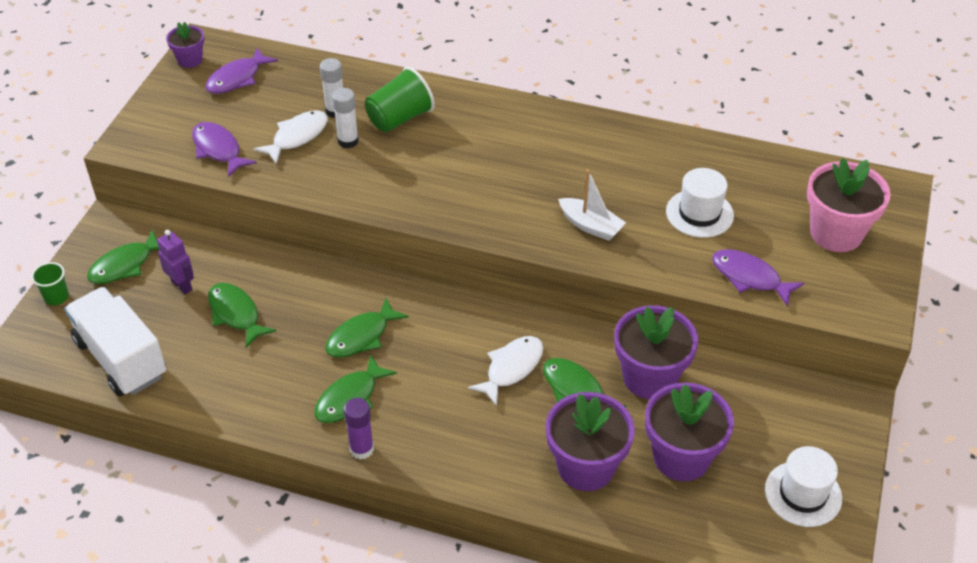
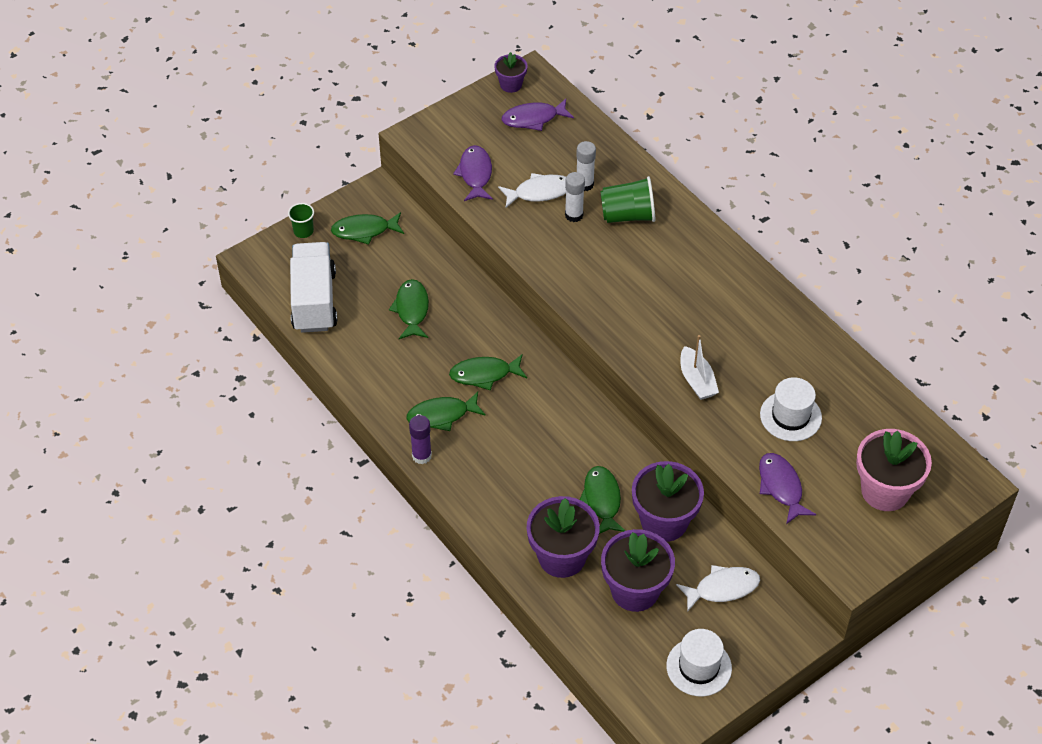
camera: 35 degrees right, 5 degrees up
purple robot [157,230,194,294] -> none
white fish [468,336,543,406] -> white fish moved to [676,565,760,612]

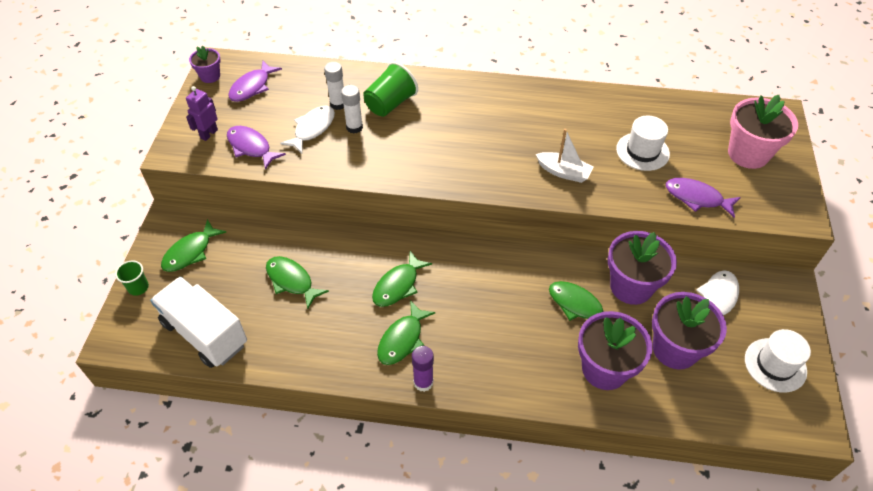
camera: 45 degrees left, 0 degrees up
none -> purple robot [186,86,218,141]

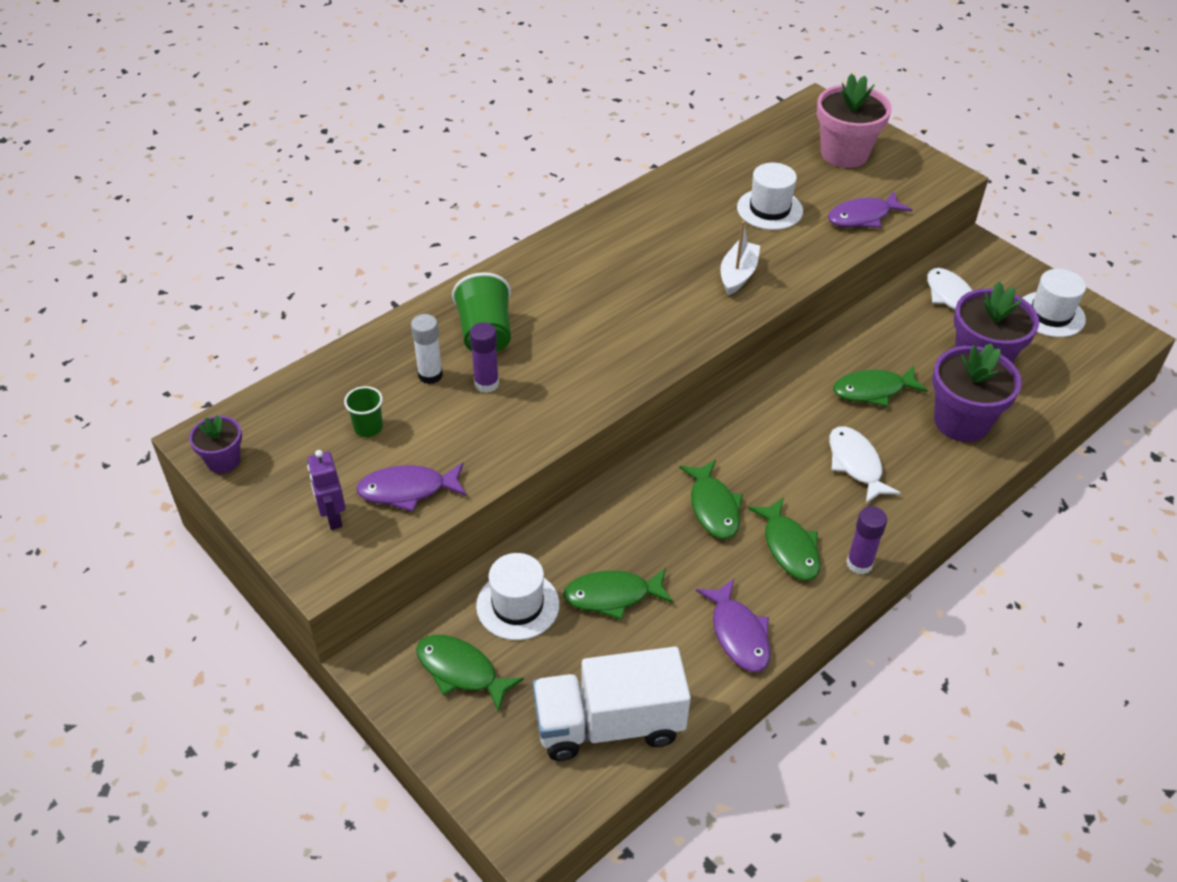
camera: 50 degrees left, 5 degrees down
green cup [115,260,149,296] -> green cup moved to [344,386,383,437]
green fish [161,219,226,272] -> green fish turned 135 degrees clockwise [416,635,524,712]
purple fish [228,60,282,102] -> purple fish moved to [696,579,771,672]
white fish [280,105,335,153] -> white fish moved to [829,426,901,504]
white glue stick [341,85,363,134] -> purple glue stick [469,322,499,393]
white boat [536,129,593,183] -> white boat turned 45 degrees counterclockwise [721,221,760,296]
purple flower pot [607,231,677,305] -> none
none -> white hat [476,553,559,640]

